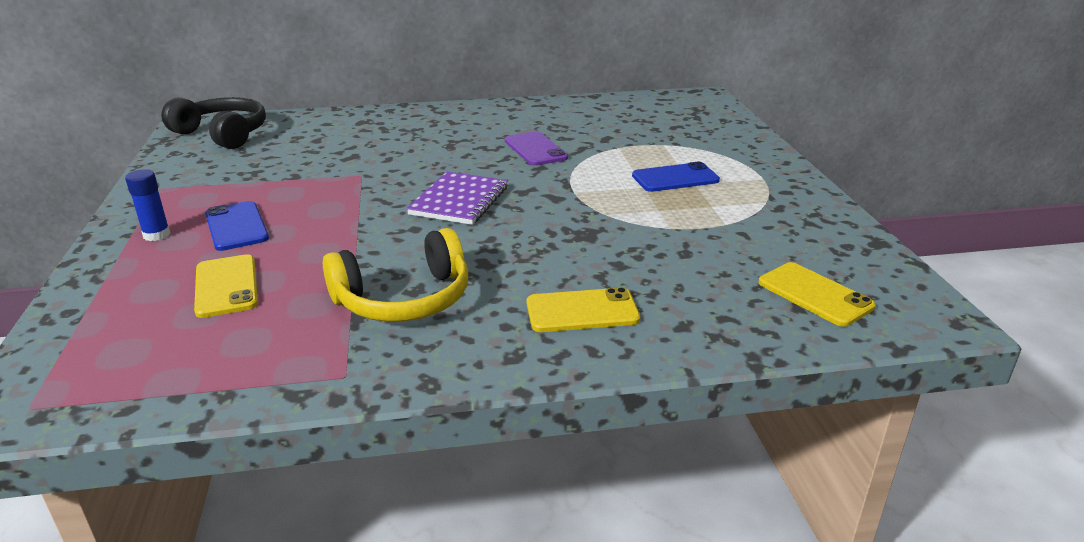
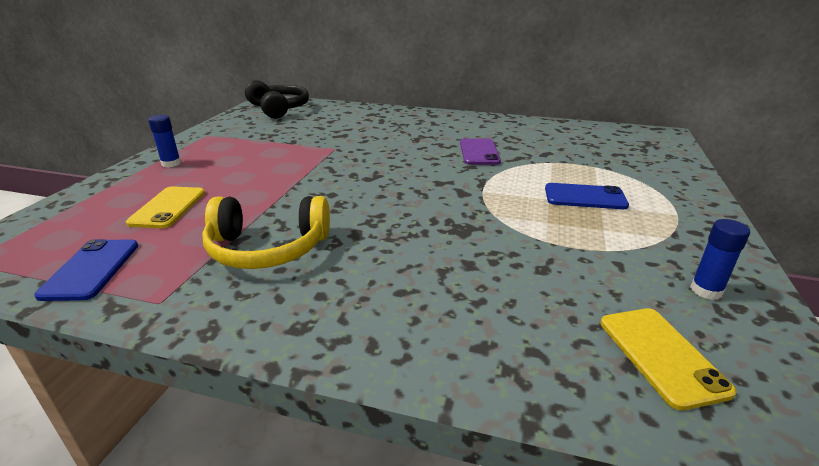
camera: 25 degrees right, 0 degrees up
blue phone [205,201,269,251] -> blue phone moved to [34,239,138,301]
purple notebook [406,171,508,225] -> none
yellow phone [526,287,640,332] -> none
none -> blue glue stick [690,219,750,300]

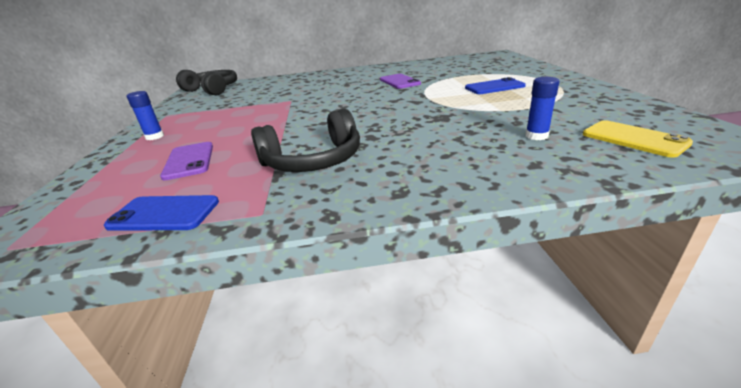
camera: 20 degrees left, 0 degrees up
blue phone [34,239,138,301] -> blue phone turned 60 degrees counterclockwise [104,195,219,231]
yellow phone [126,186,205,229] -> purple phone [160,142,213,180]
yellow headphones [202,196,330,269] -> black headphones [251,109,360,172]
blue glue stick [690,219,750,300] -> blue glue stick moved to [525,77,559,140]

